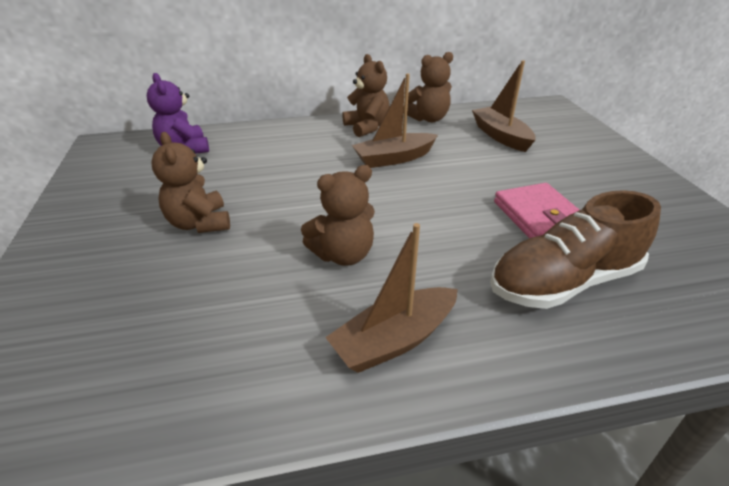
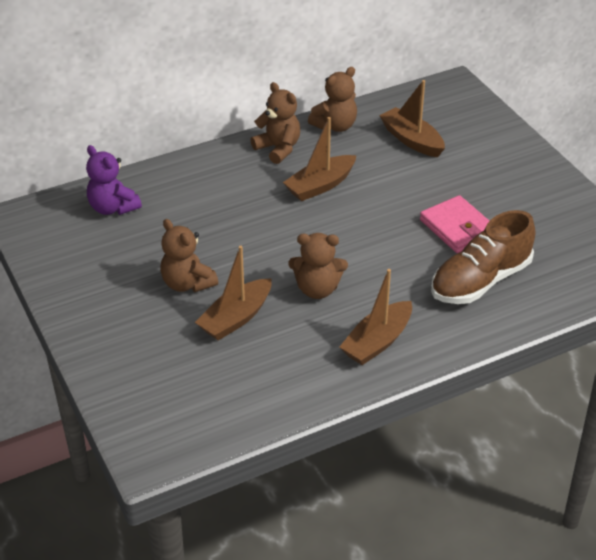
camera: 15 degrees left, 5 degrees up
brown teddy bear [301,165,375,266] -> brown teddy bear turned 45 degrees clockwise [288,233,348,299]
none -> brown boat [195,246,272,340]

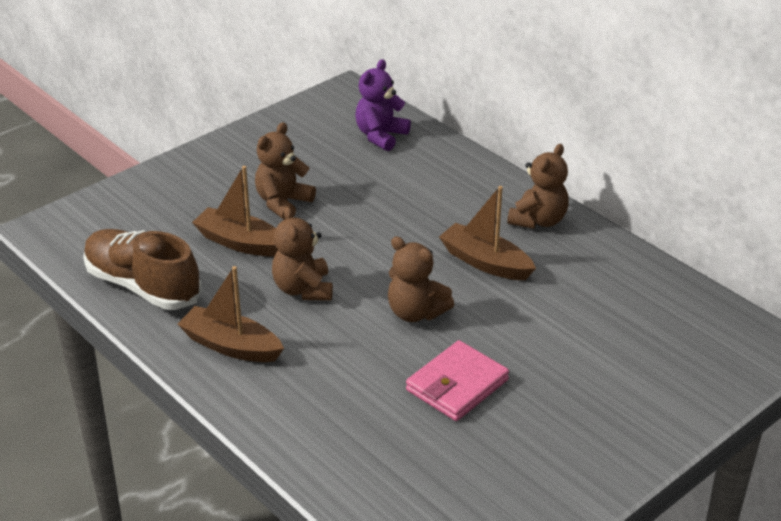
camera: 75 degrees right, 5 degrees down
brown teddy bear [308,67,357,132] -> brown teddy bear moved to [388,236,454,322]
brown boat [379,80,445,157] -> none
brown shoe [431,210,535,304] -> brown shoe moved to [83,229,202,310]

